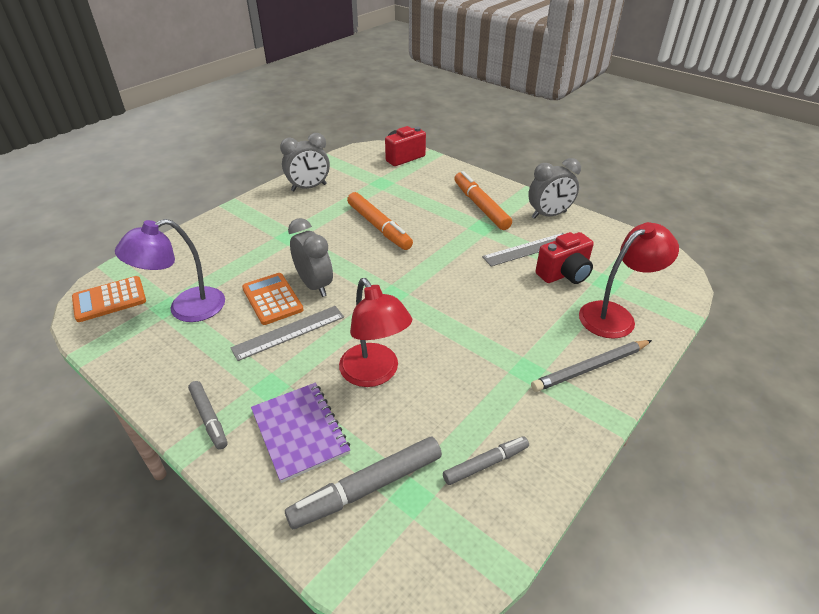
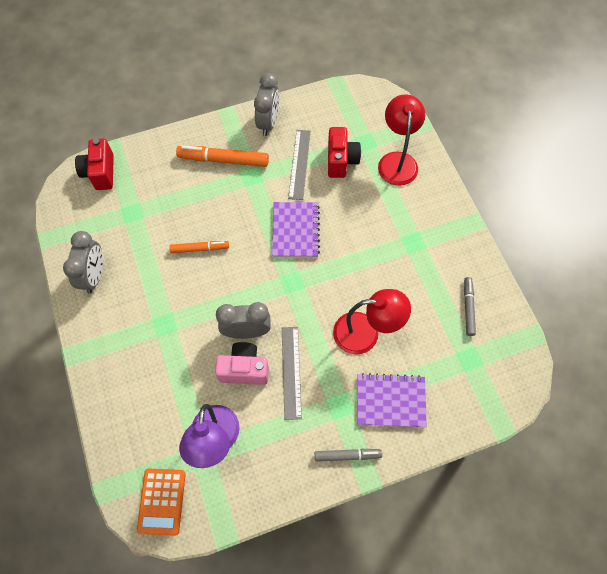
camera: 60 degrees left, 25 degrees up
orange calculator [242,273,303,325] -> pink camera [215,342,269,385]
grey marker [285,437,442,529] -> none
orange marker [347,192,413,250] -> orange marker [169,241,229,253], size x0.60
grey pencil [531,340,652,392] -> none
none -> purple notebook [272,202,320,258]

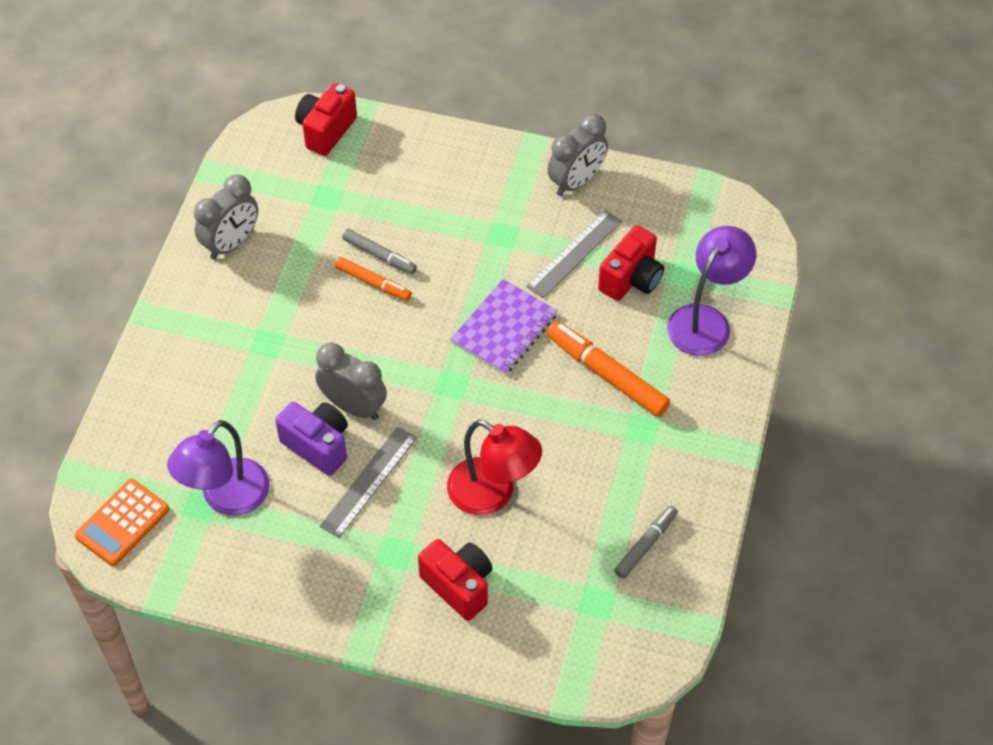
camera: 35 degrees right, 10 degrees down
orange marker [176,145,269,167] -> orange marker moved to [547,321,670,417]
pink camera [215,342,269,385] -> purple camera [275,402,348,476]
grey marker [315,449,382,462] -> grey marker moved to [342,229,417,274]
purple notebook [357,373,427,428] -> red camera [418,539,492,621]
red lamp [378,94,425,186] -> purple lamp [667,226,756,356]

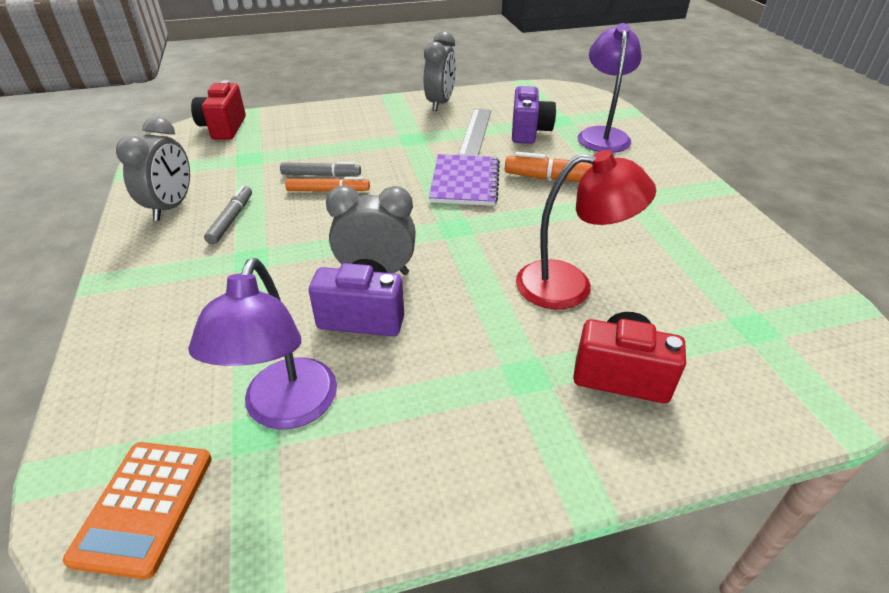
camera: 30 degrees left, 15 degrees down
grey ruler [320,426,417,538] -> none
red camera [598,225,664,301] -> purple camera [512,86,556,144]
grey marker [614,505,678,579] -> grey marker moved to [204,186,252,245]

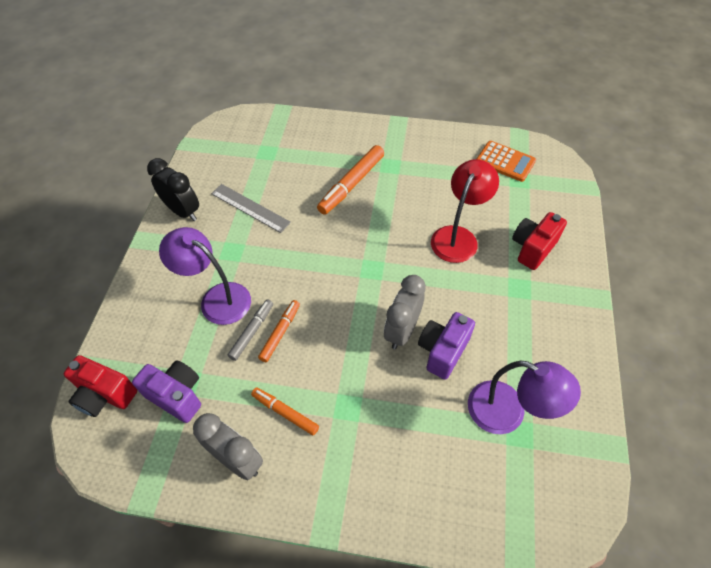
camera: 65 degrees left, 15 degrees up
orange calculator [63,442,212,580] -> orange calculator moved to [477,141,536,182]
grey marker [204,186,252,245] -> orange marker [251,387,319,436]
grey clock [424,31,456,111] -> black clock [147,158,199,221]
purple notebook [429,154,500,206] -> none
purple camera [512,86,556,144] -> purple camera moved to [132,360,201,423]
purple lamp [578,23,642,153] -> purple lamp moved to [159,227,251,325]

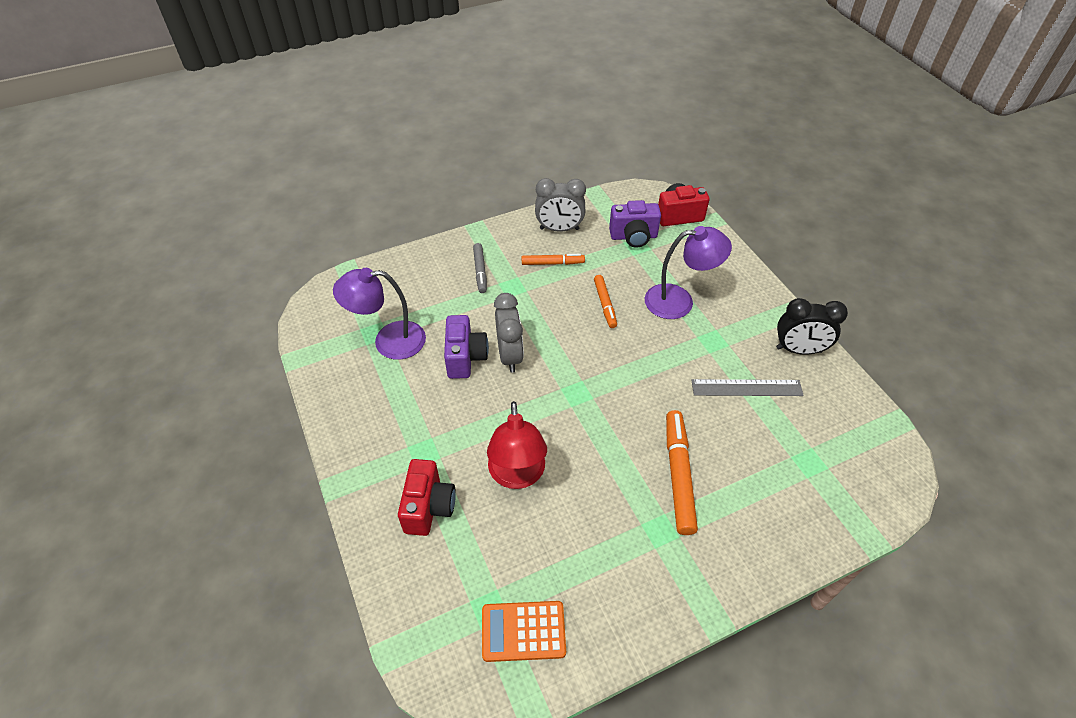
camera: 145 degrees right, 5 degrees down
grey marker [228,300,273,361] -> grey marker moved to [473,243,487,293]

